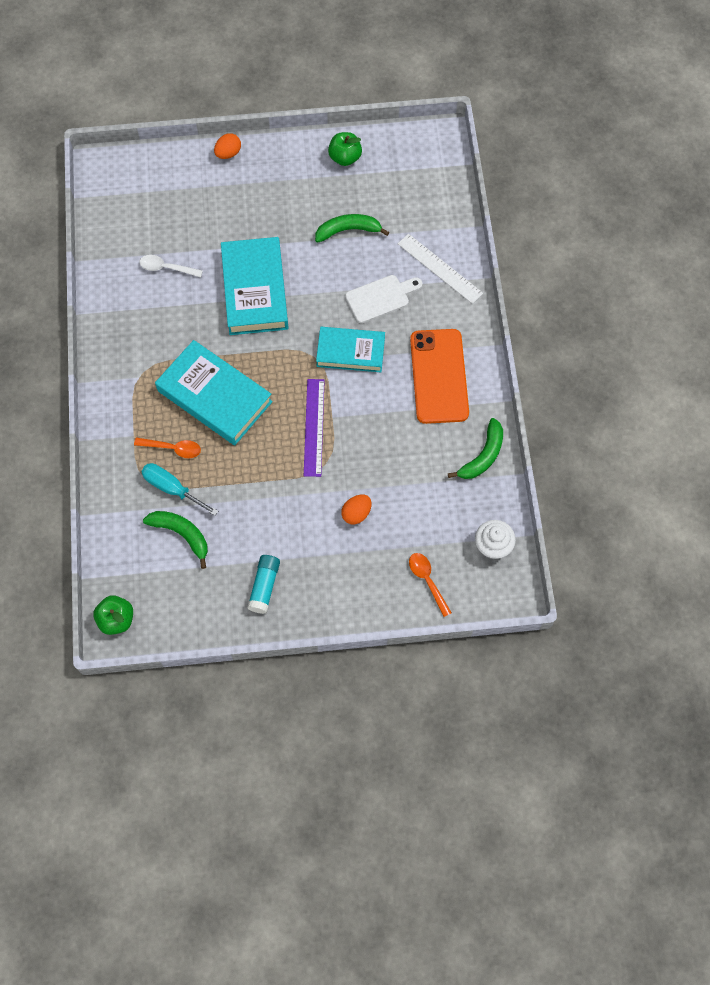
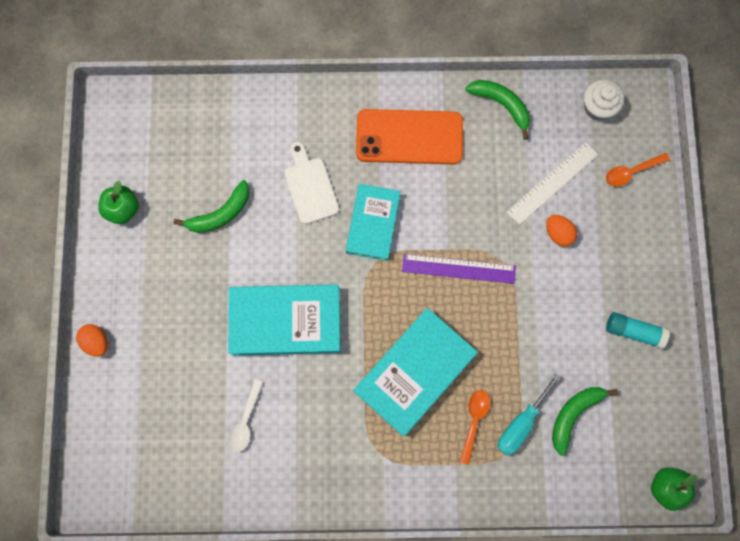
camera: 85 degrees left, 10 degrees up
green banana [315,214,389,243] -> green banana turned 120 degrees counterclockwise [174,180,249,233]
white ruler [398,234,483,304] -> white ruler moved to [507,142,598,225]

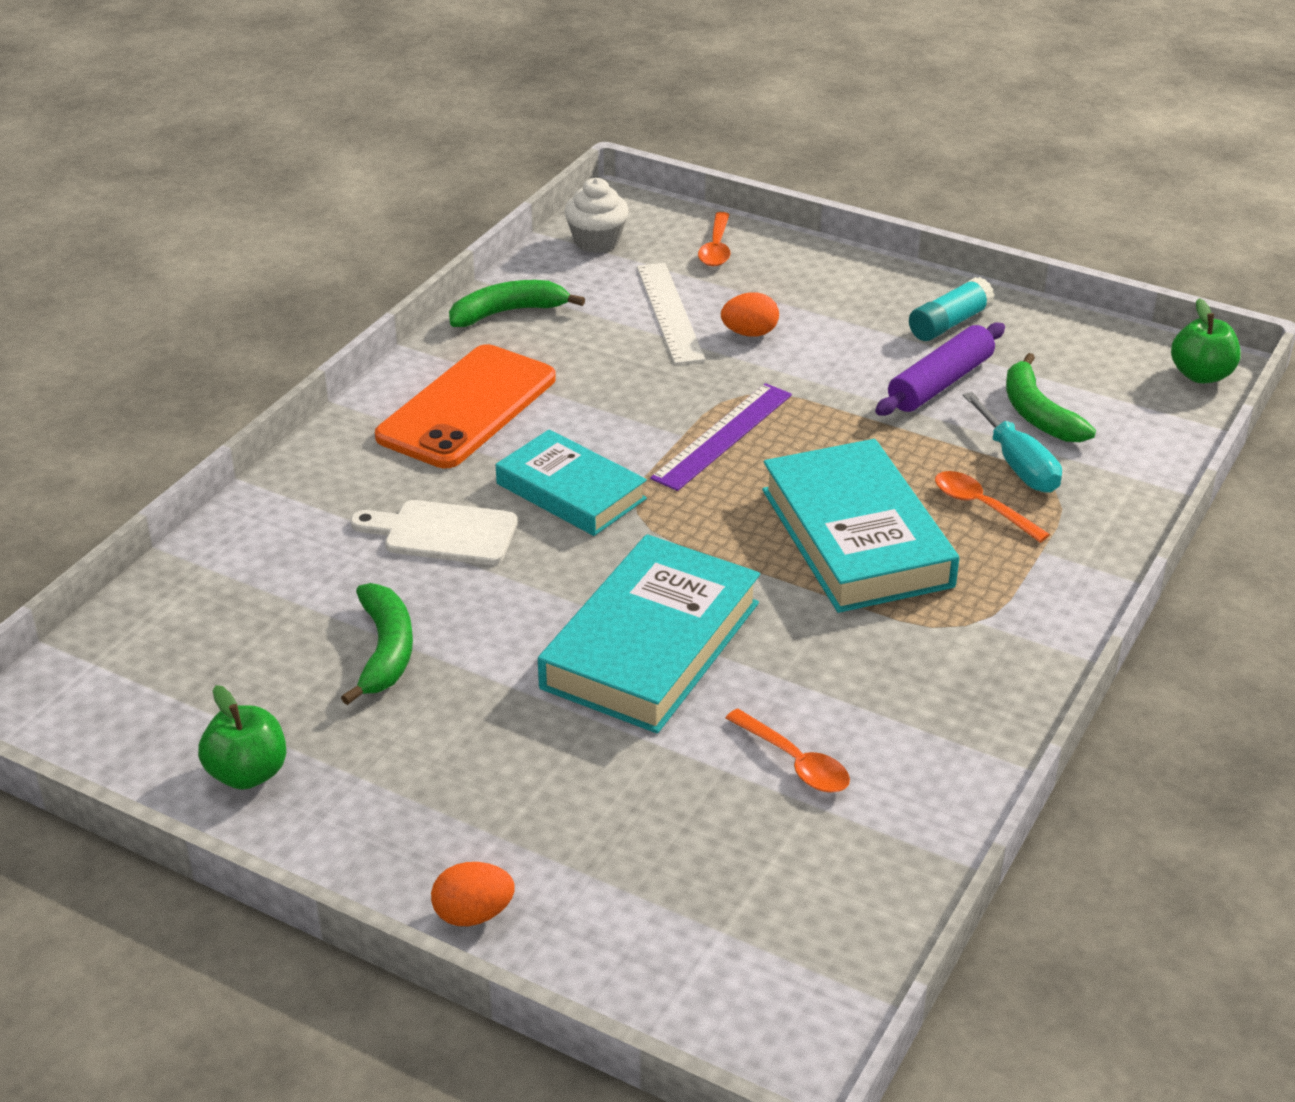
camera: 60 degrees left, 40 degrees down
white spoon [228,379,263,453] -> orange spoon [726,709,850,793]
none -> purple rolling pin [875,322,1005,416]

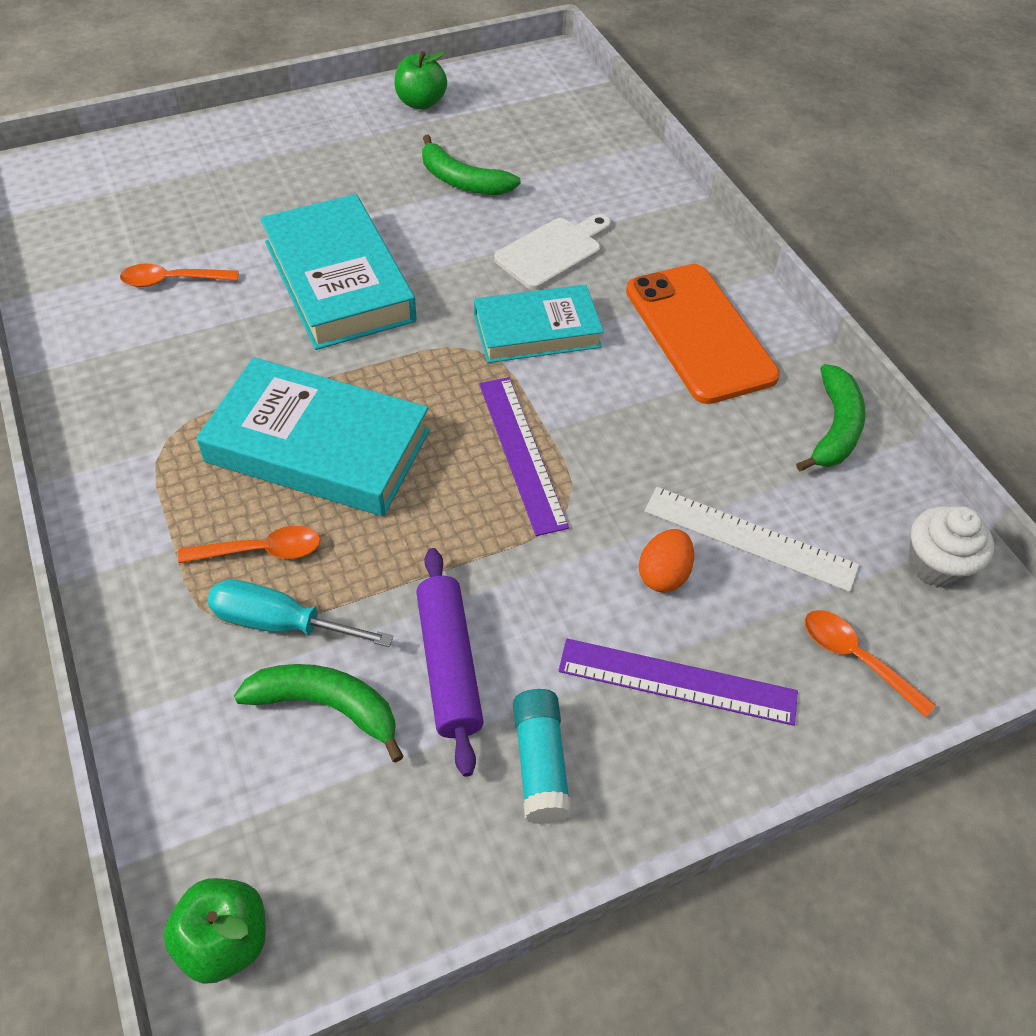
camera: 125 degrees right, 15 degrees up
orange egg [431,862,515,926] -> none
none -> purple ruler [558,638,798,726]

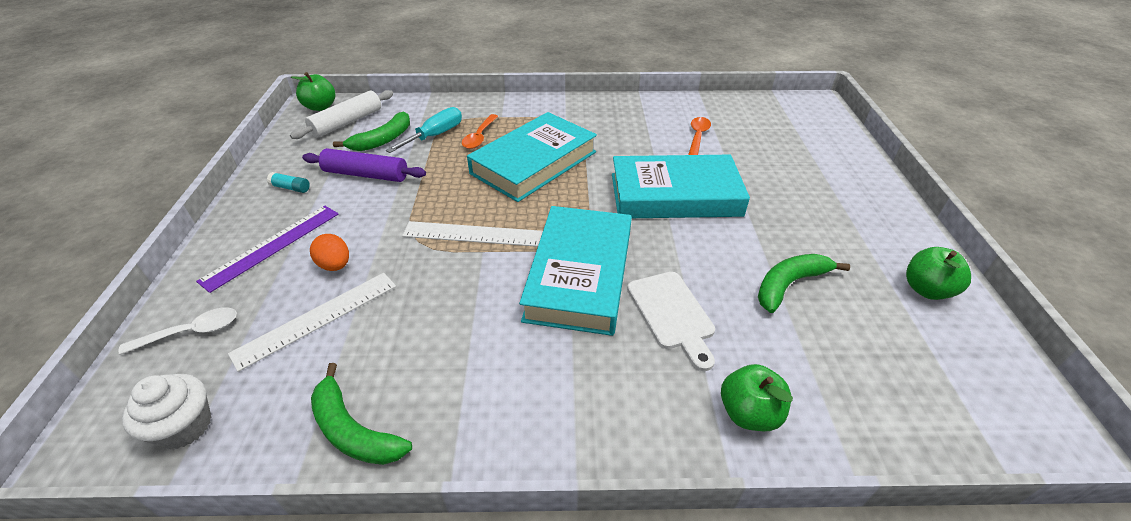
camera: 115 degrees right, 10 degrees down
turquoise book [474,285,604,363] -> turquoise book [519,206,632,336], size x1.51
purple ruler [479,377,569,536] -> white ruler [402,221,543,247]
turquoise glue stick [513,689,572,824] -> turquoise glue stick [267,172,310,193], size x0.62
orange phone [626,264,780,404] -> none
orange spoon [805,610,936,718] -> white spoon [119,307,237,355]
none -> white rolling pin [290,90,393,139]
none -> green apple [721,364,793,431]

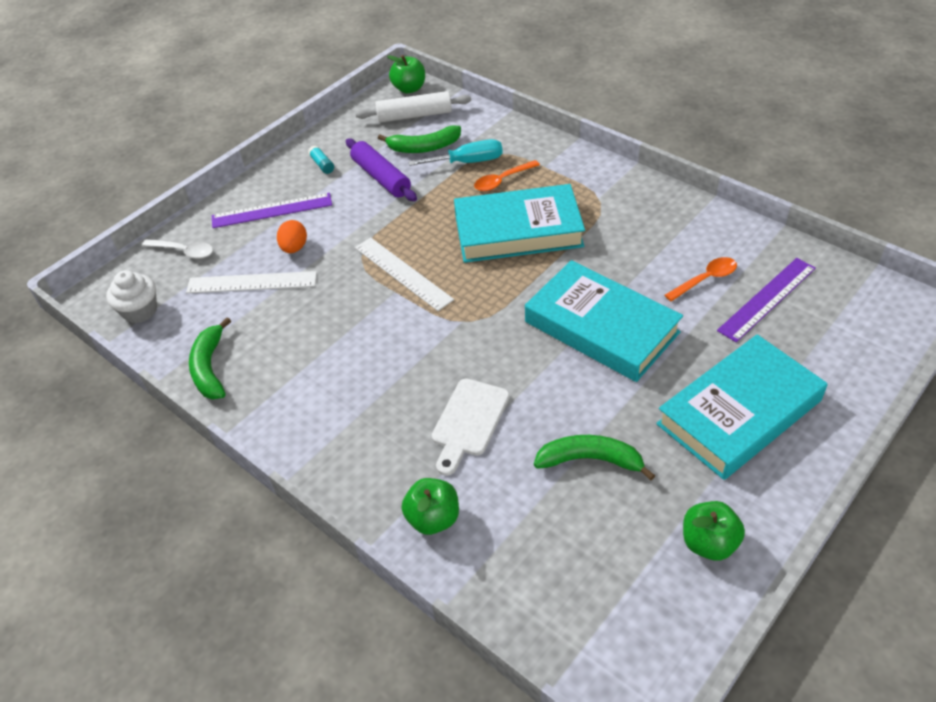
camera: 45 degrees right, 5 degrees up
turquoise book [519,206,632,336] -> turquoise book moved to [656,334,827,480]
none -> purple ruler [717,258,816,342]

